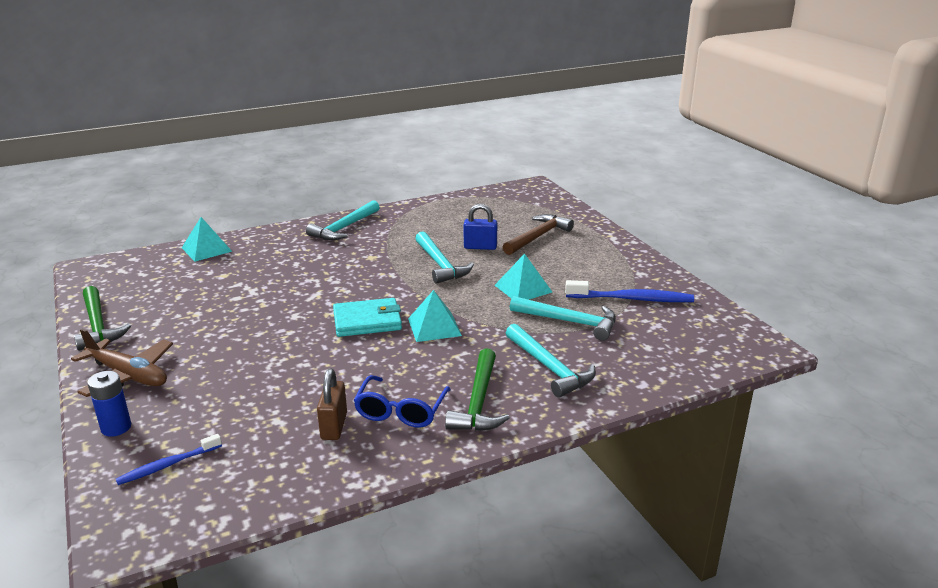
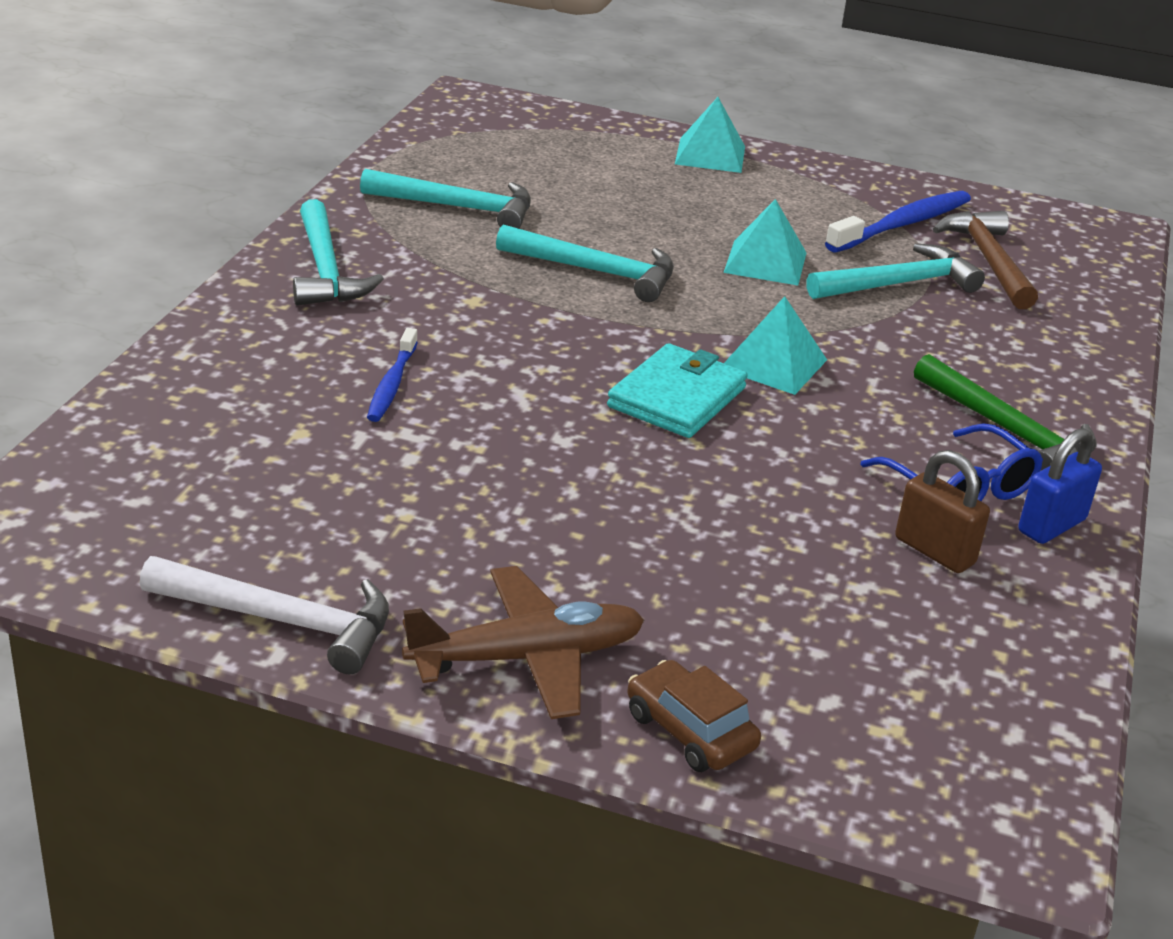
camera: 50 degrees left, 5 degrees up
green hammer [74,286,131,351] -> white hammer [140,556,389,674]
blue battery [87,371,131,437] -> brown car [627,660,761,772]
blue toothbrush [116,434,222,485] -> blue toothbrush moved to [367,328,418,422]
turquoise pyramid [182,217,232,262] -> turquoise pyramid moved to [675,97,745,173]
blue padlock [464,204,497,250] -> blue padlock moved to [1018,428,1102,544]
brown hammer [503,214,574,255] -> brown hammer moved to [933,211,1038,309]
turquoise hammer [506,324,596,397] -> turquoise hammer moved to [360,169,531,229]

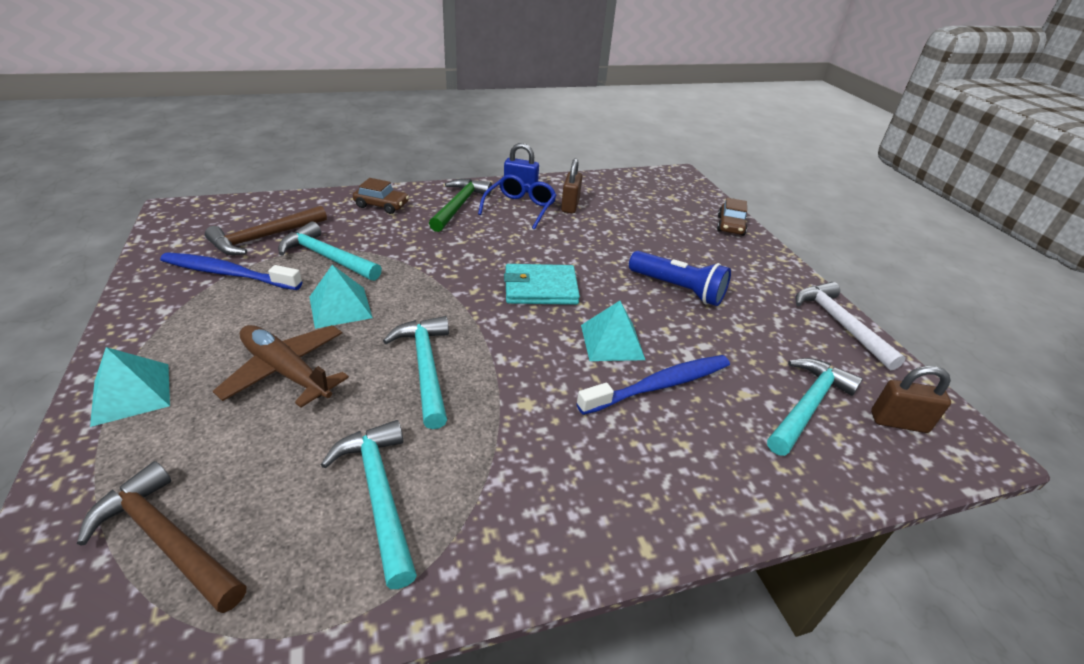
camera: 125 degrees left, 5 degrees up
turquoise hammer [293,199,384,306] -> turquoise hammer moved to [767,358,863,456]
blue toothbrush [367,328,418,422] -> blue toothbrush [577,355,730,415], size x1.65
brown plane [402,566,644,719] -> brown plane moved to [213,325,349,408]
turquoise pyramid [724,296,827,395] -> turquoise pyramid moved to [581,301,645,361]
none -> brown hammer [77,461,246,613]
none -> brown car [353,178,409,214]
none -> blue flashlight [629,251,731,306]
none -> brown padlock [871,366,951,433]

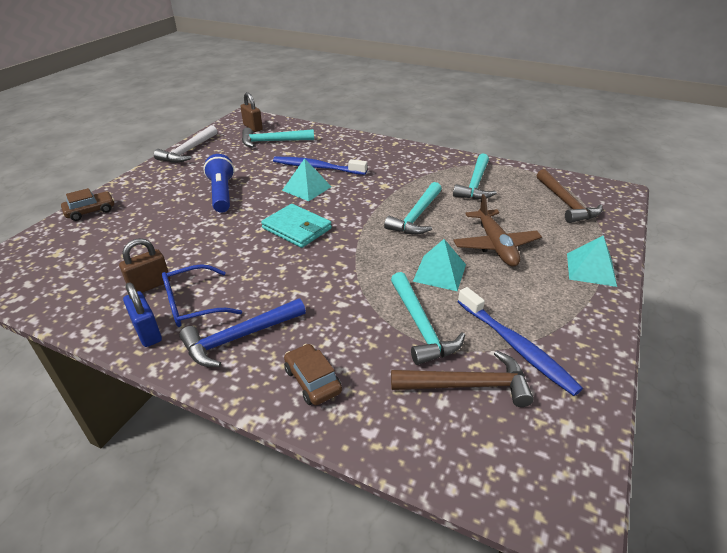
camera: 135 degrees left, 0 degrees up
green hammer [429,179,492,232] -> blue hammer [179,298,306,367]

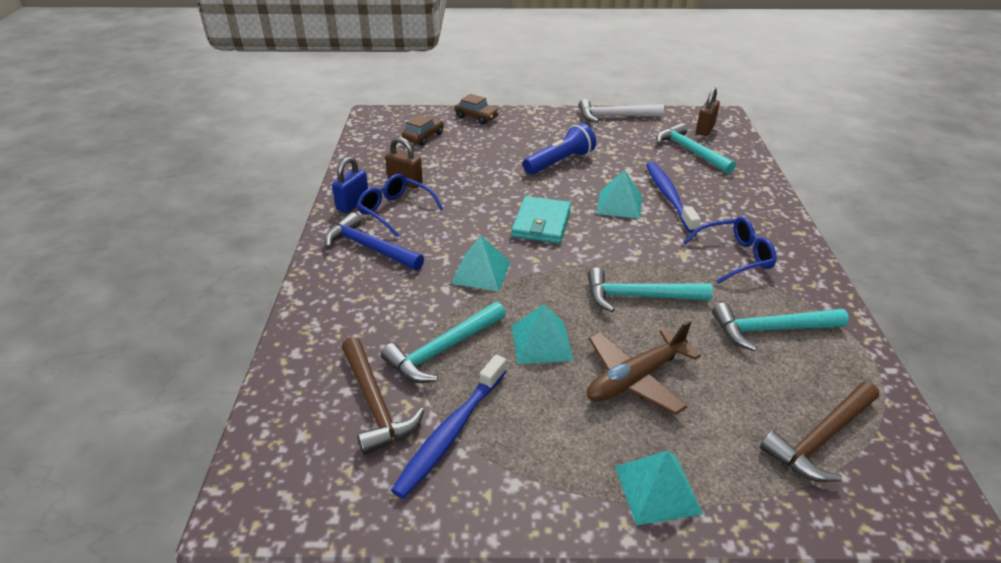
camera: 65 degrees right, 0 degrees up
brown car [284,344,342,405] -> brown car moved to [402,115,444,146]
none -> turquoise pyramid [451,236,511,292]
none -> blue glasses [683,217,777,284]

